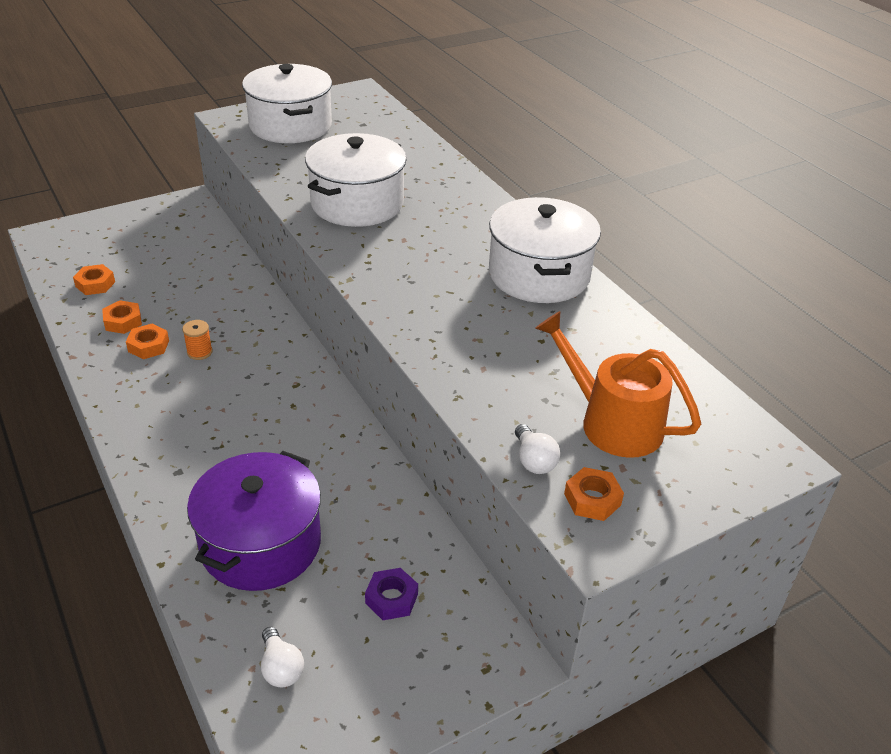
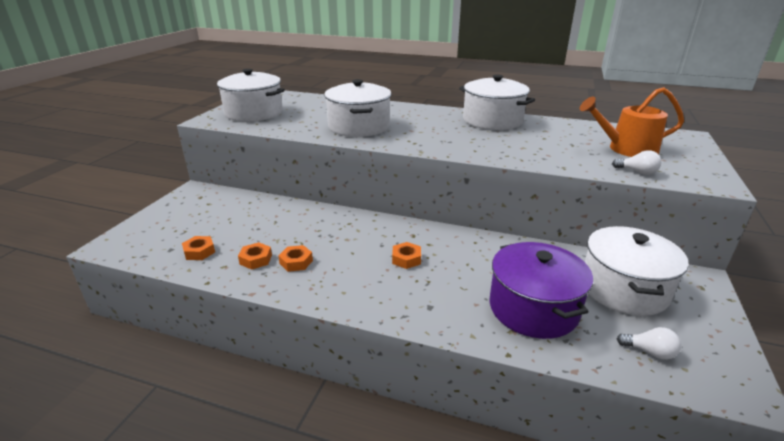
camera: 40 degrees left, 10 degrees down
orange spool [182,320,213,360] -> none
purple nut [365,568,418,620] -> white pot [585,226,689,316]
orange nut [564,467,624,521] -> orange nut moved to [392,242,421,269]

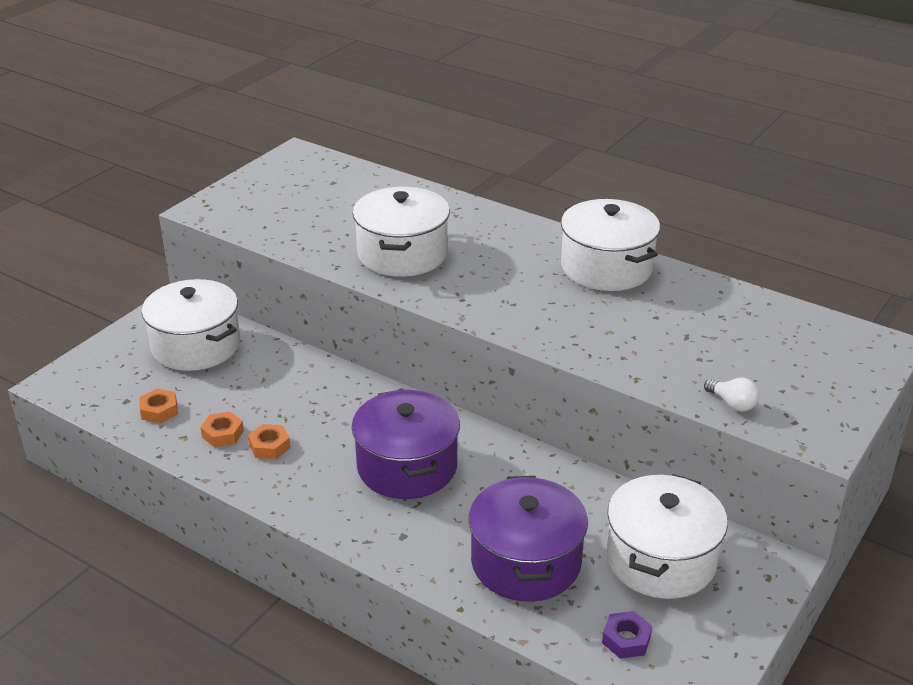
camera: 15 degrees right, 5 degrees up
white pot [217,69,285,122] -> white pot moved to [142,279,240,371]
orange nut [392,242,421,269] -> purple pot [352,389,460,499]
orange watering can [580,87,684,157] -> none
white light bulb [617,327,681,360] -> purple nut [602,611,652,659]

